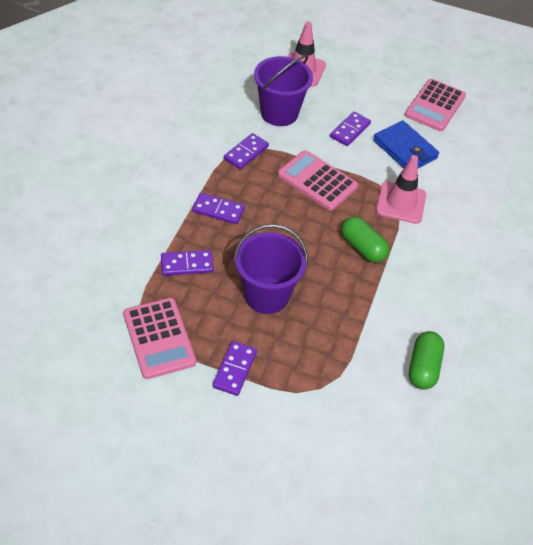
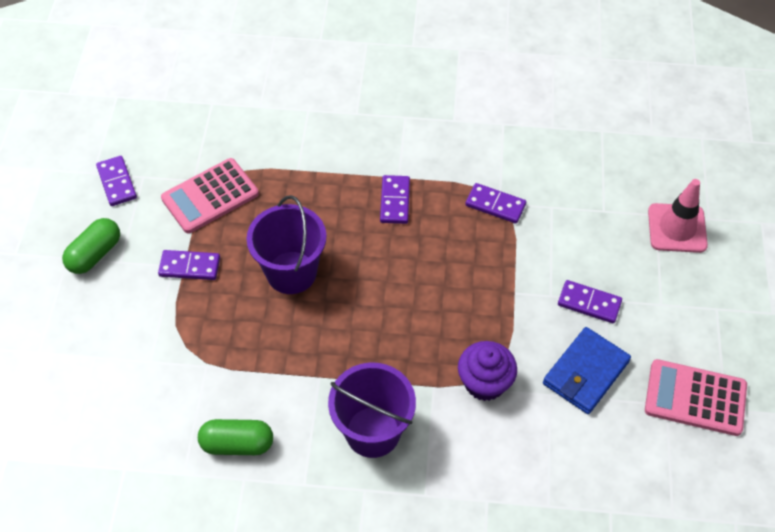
camera: 80 degrees right, 5 degrees up
purple domino [161,250,214,276] -> purple domino moved to [96,156,137,206]
purple bucket [254,55,313,126] -> purple bucket moved to [328,363,416,458]
pink calculator [278,150,358,211] -> none
green capsule [341,216,389,263] -> green capsule moved to [62,218,120,274]
pink traffic cone [376,155,426,224] -> purple cupcake [458,341,517,401]

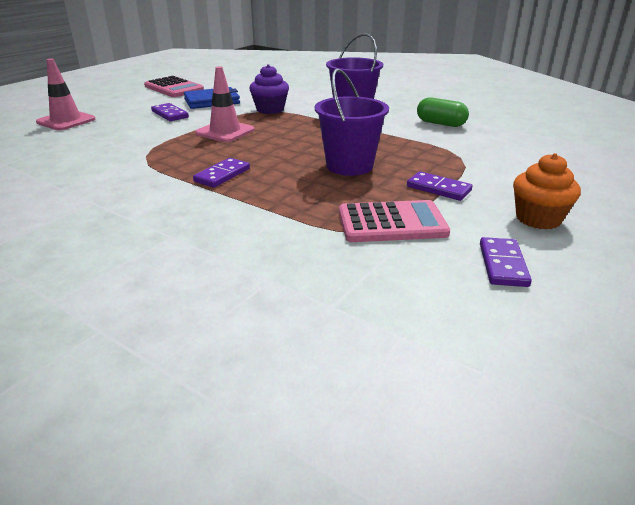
camera: 150 degrees left, 25 degrees down
green capsule [62,218,120,274] -> orange cupcake [513,153,581,230]
purple domino [465,183,526,223] -> none
none -> pink traffic cone [195,66,254,142]

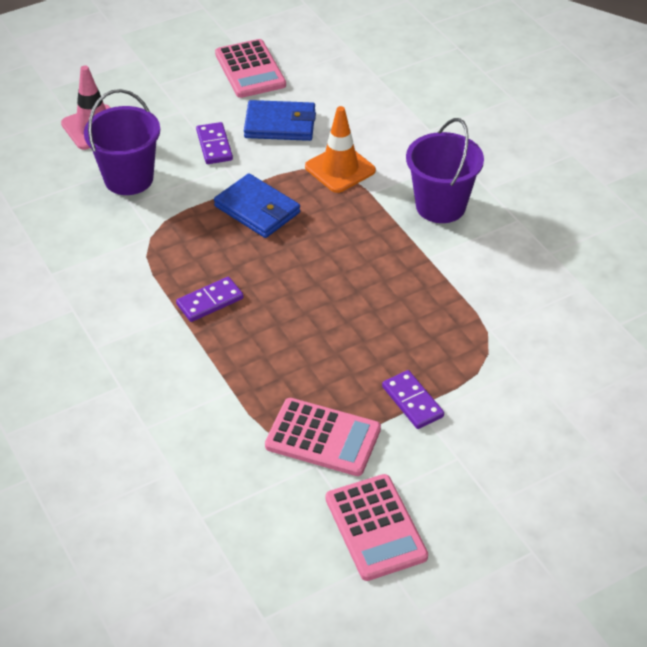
camera: 25 degrees right, 15 degrees up
pink traffic cone [195,66,254,142] -> blue wallet [214,173,300,238]
purple cupcake [249,64,289,114] -> orange traffic cone [305,106,376,193]
purple bucket [315,68,389,176] -> purple bucket moved to [84,89,160,195]
green capsule [417,98,469,127] -> none
purple domino [480,237,532,287] -> pink calculator [326,474,428,581]
orange cupcake [513,153,581,230] -> none

